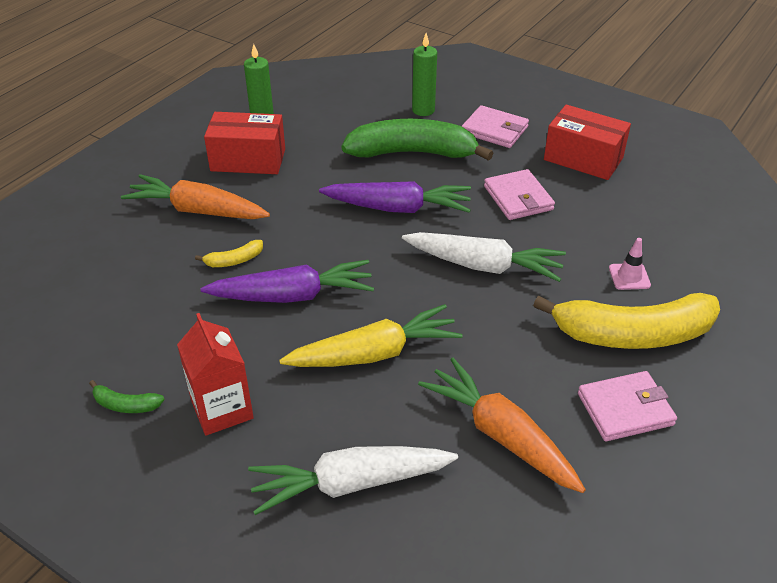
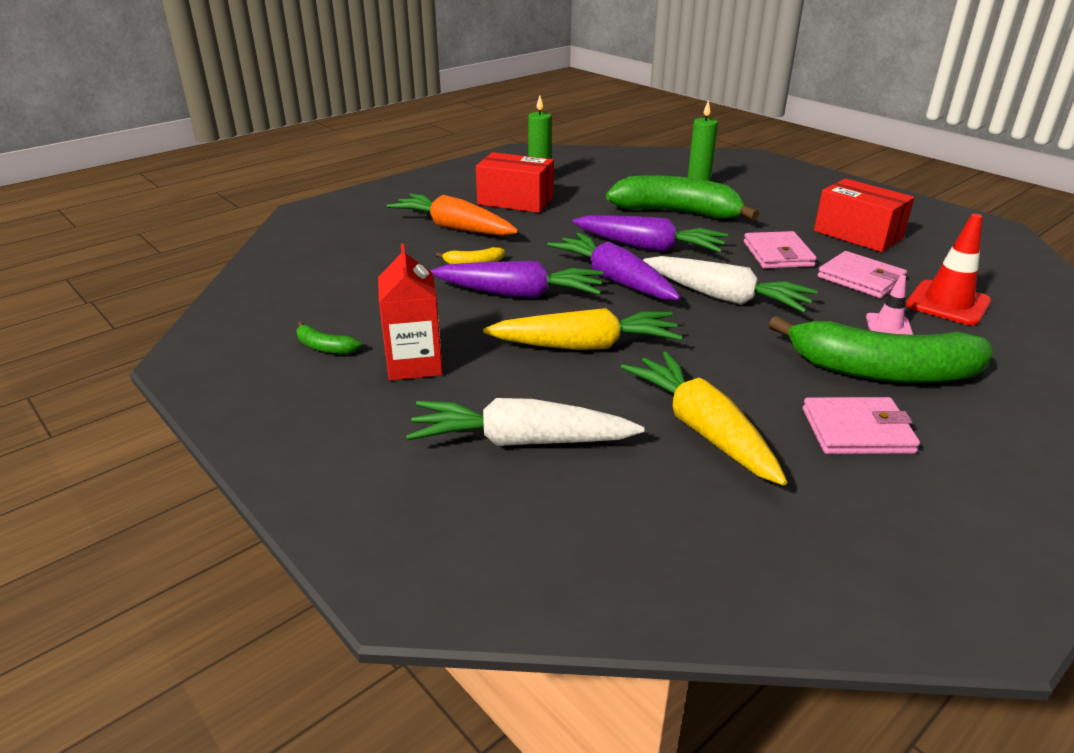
camera: 15 degrees right, 10 degrees down
orange carrot [418,358,586,493] -> yellow carrot [621,352,787,485]
pink wallet [462,105,529,148] -> pink wallet moved to [818,251,907,298]
yellow banana [533,293,720,349] -> green banana [769,316,993,383]
none -> purple carrot [547,233,681,300]
none -> red traffic cone [906,214,991,326]

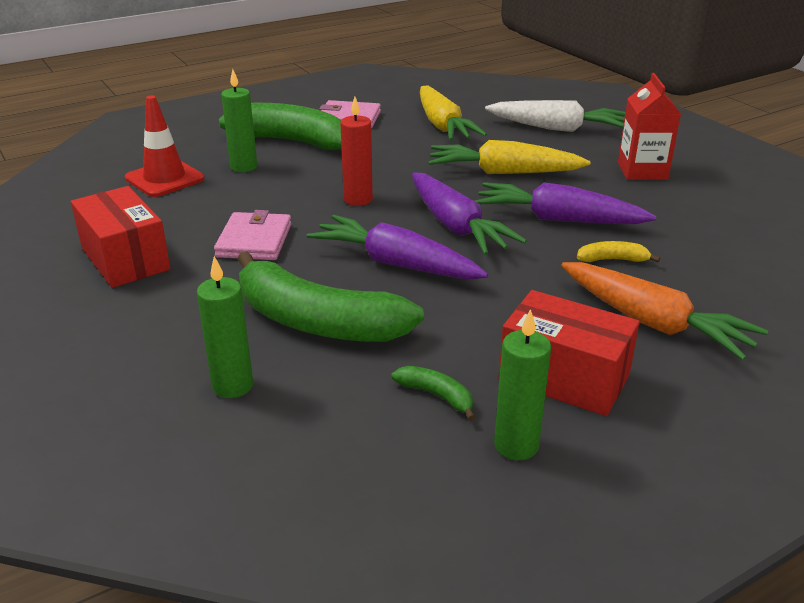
camera: 170 degrees left, 0 degrees up
green banana [297,321,361,354] -> green banana moved to [391,366,475,421]
white carrot [643,256,818,313] -> red candle [340,97,373,206]
pink wallet [818,251,907,298] -> none
pink traffic cone [866,275,913,335] -> green candle [221,69,257,172]

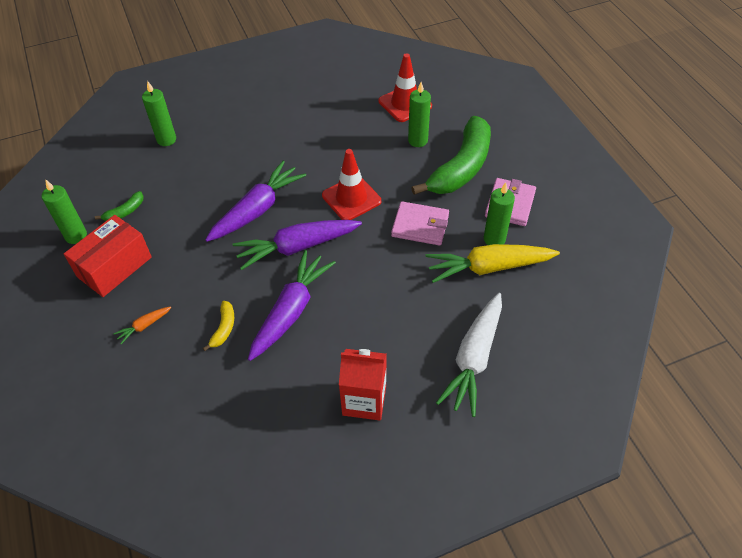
camera: 100 degrees right, 20 degrees up
red box [71,186,171,288] -> none
pink wallet [214,210,292,260] -> pink wallet moved to [391,201,449,246]
green banana [237,251,424,342] -> none
red candle [340,97,373,206] -> red traffic cone [322,149,381,220]
yellow carrot [428,140,591,174] -> none
orange carrot [561,262,768,360] -> orange carrot [113,307,172,344], size x0.44
none -> green candle [484,182,515,245]

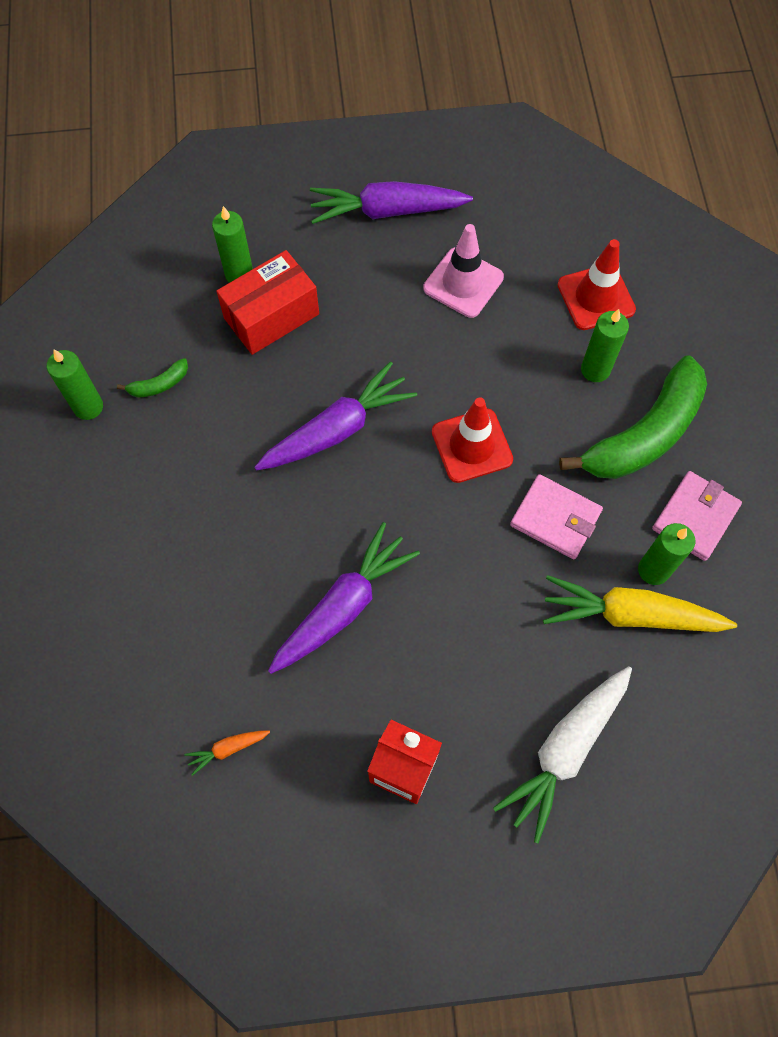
camera: 15 degrees right, 15 degrees up
red box [64,215,152,297] -> red box moved to [216,250,319,355]
orange carrot [113,307,172,344] -> orange carrot moved to [184,731,270,776]
yellow banana [203,301,234,351] -> none
purple carrot [233,220,362,270] -> purple carrot moved to [310,181,473,224]
none -> pink traffic cone [423,224,504,318]

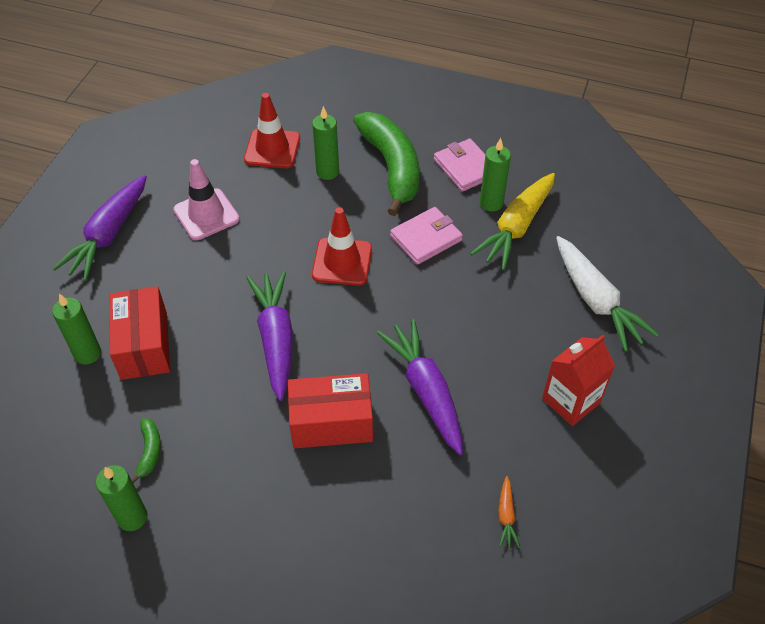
camera: 65 degrees left, 15 degrees down
none -> red box [288,373,373,448]

